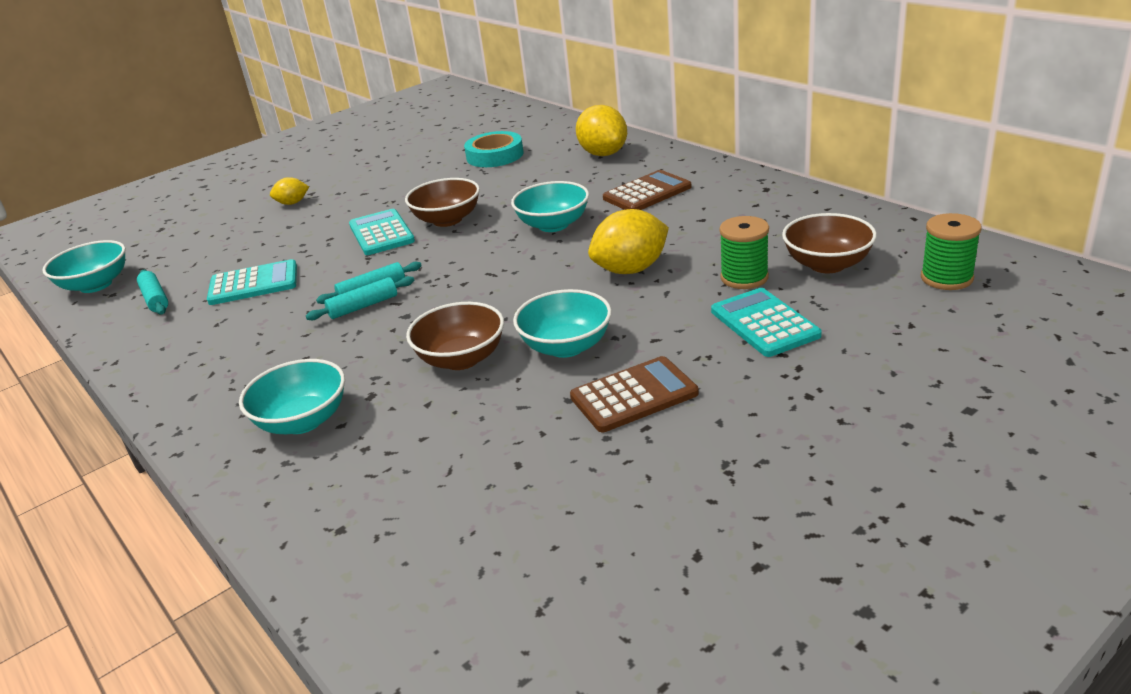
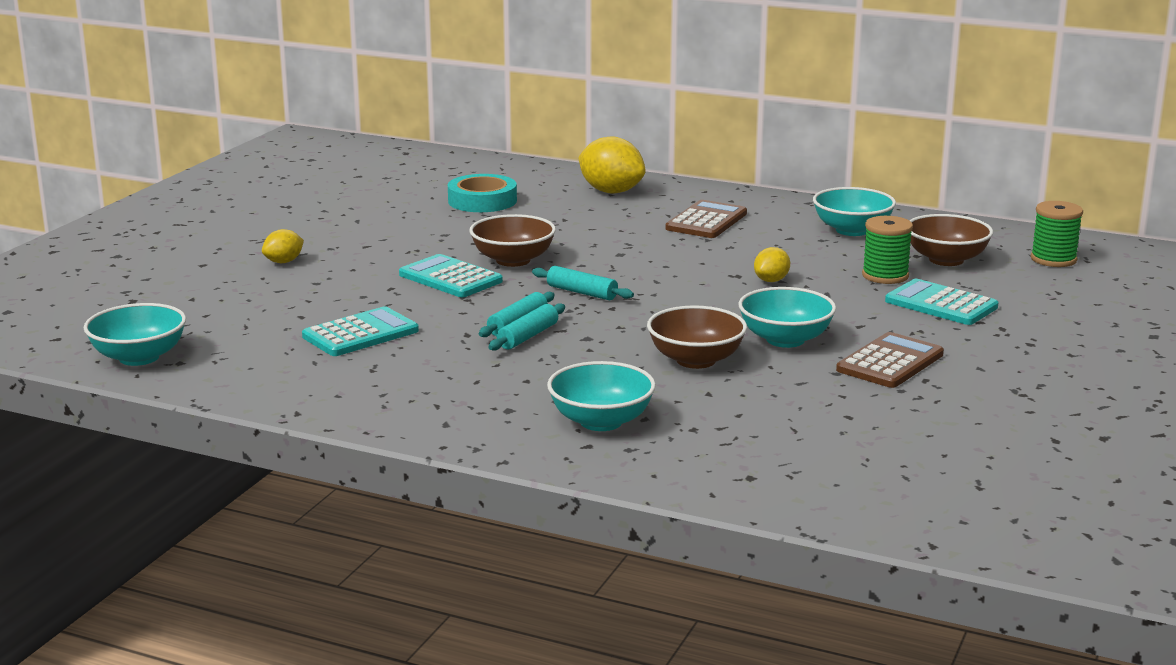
camera: 30 degrees left, 10 degrees down
turquoise rolling pin [137,270,168,315] -> turquoise rolling pin moved to [532,266,634,300]
turquoise bowl [511,181,589,232] -> turquoise bowl moved to [813,187,896,236]
yellow lemon [588,209,669,274] -> yellow lemon [754,247,790,282], size x0.53

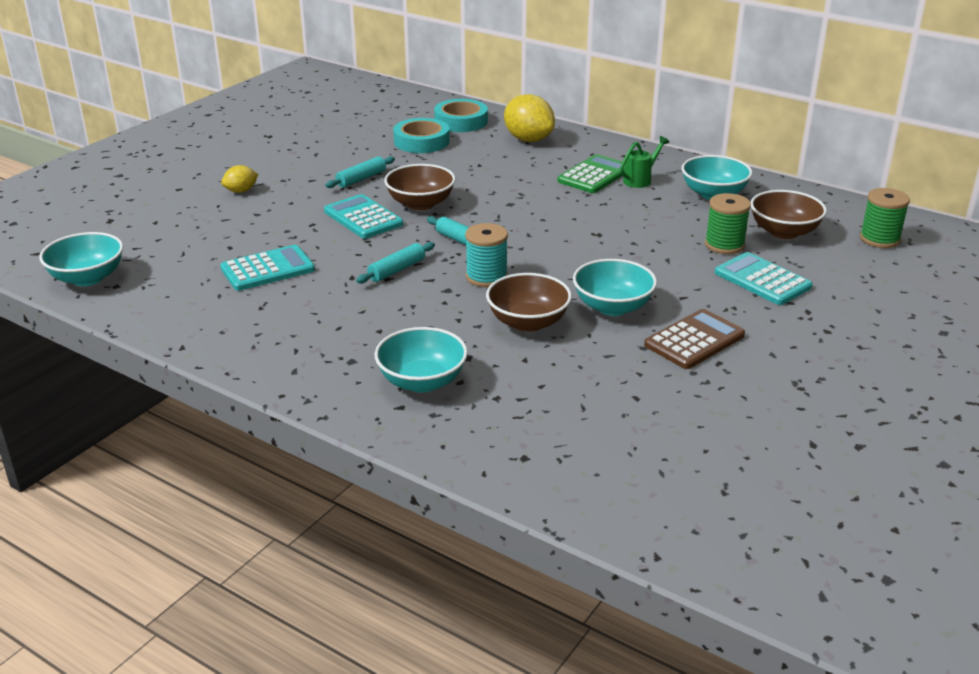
camera: 10 degrees right, 10 degrees up
turquoise rolling pin [488,303,565,351] -> turquoise rolling pin moved to [325,156,395,188]
brown calculator [666,200,747,238] -> green calculator [558,154,625,193]
yellow lemon [754,247,790,282] -> none
none -> turquoise tape [434,99,488,132]
none -> turquoise spool [465,223,508,287]
none -> green watering can [620,136,669,188]

